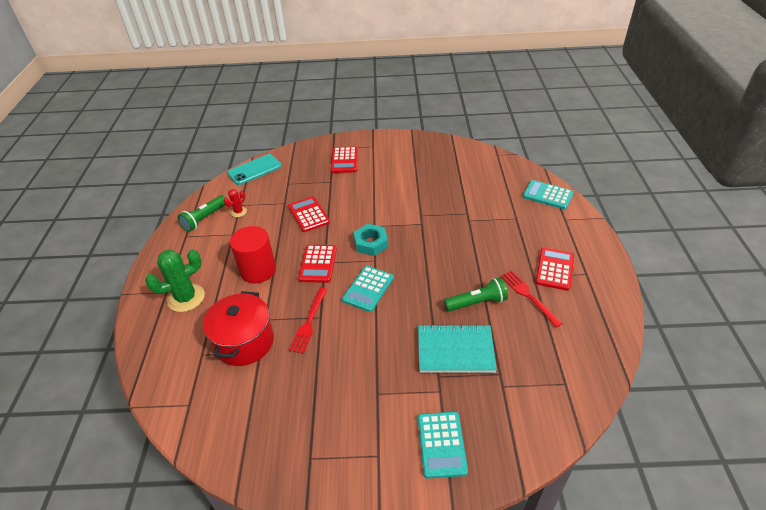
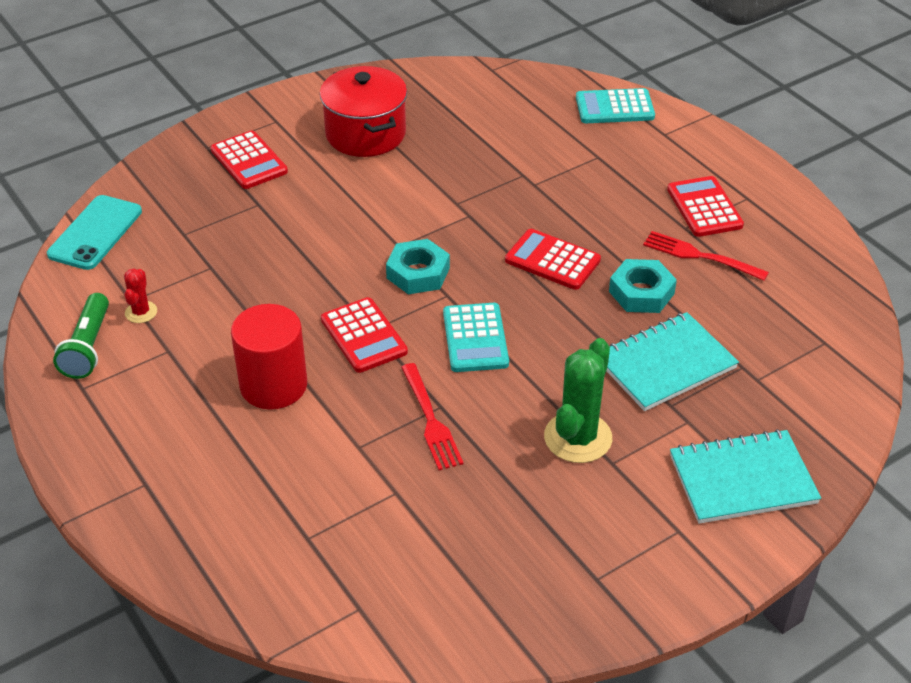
camera: 35 degrees left, 0 degrees up
green cactus [145,249,205,312] -> green cactus moved to [544,338,612,463]
red pot [203,291,274,366] -> red pot moved to [320,66,407,157]
red calculator [288,196,330,232] -> red calculator moved to [505,229,601,290]
turquoise calculator [418,412,468,479] -> turquoise notebook [670,429,821,524]
green flashlight [444,277,508,312] -> turquoise nut [609,259,677,313]

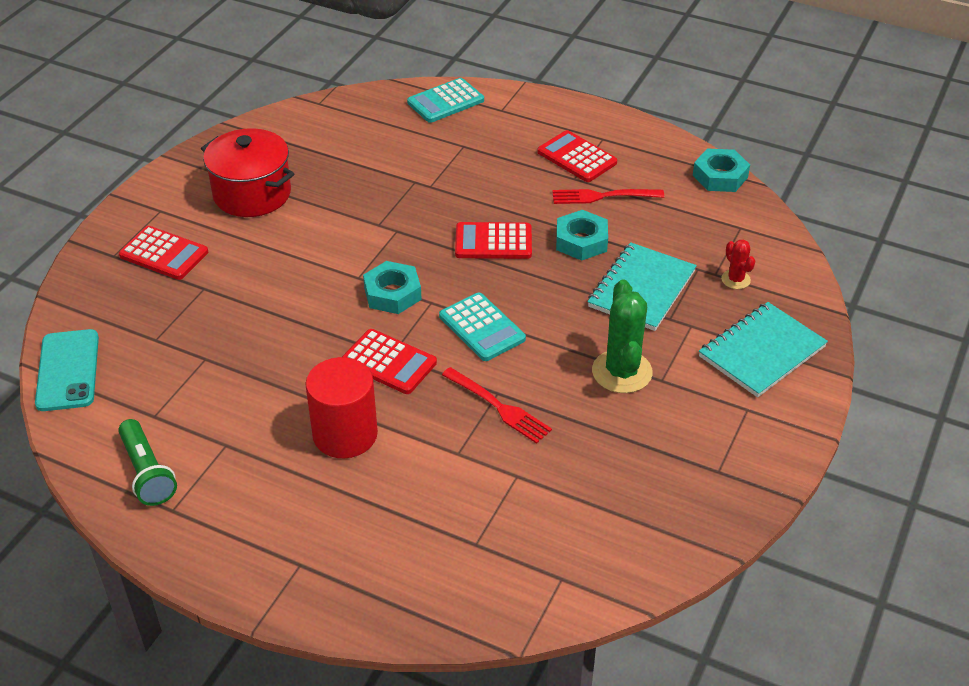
camera: 30 degrees left, 0 degrees up
red cactus [124,268,157,323] -> red cactus moved to [721,240,755,289]
none -> turquoise nut [693,148,750,192]

